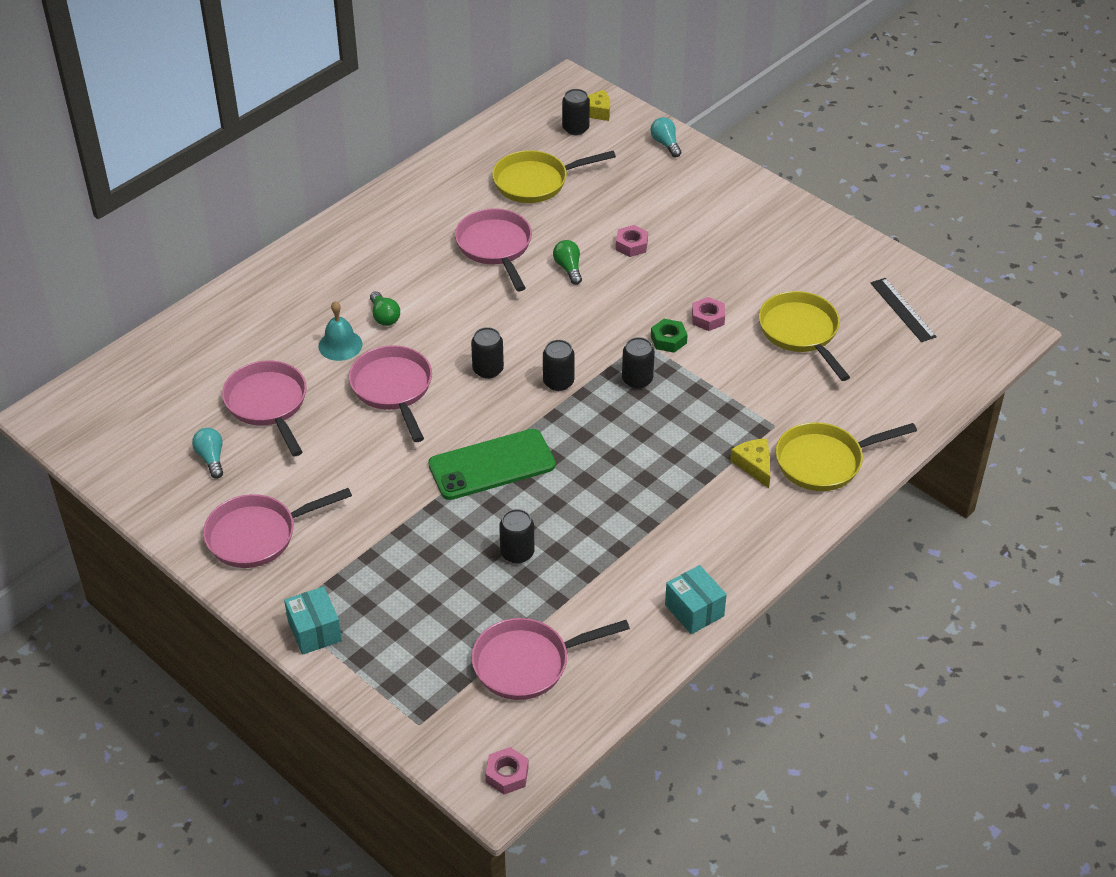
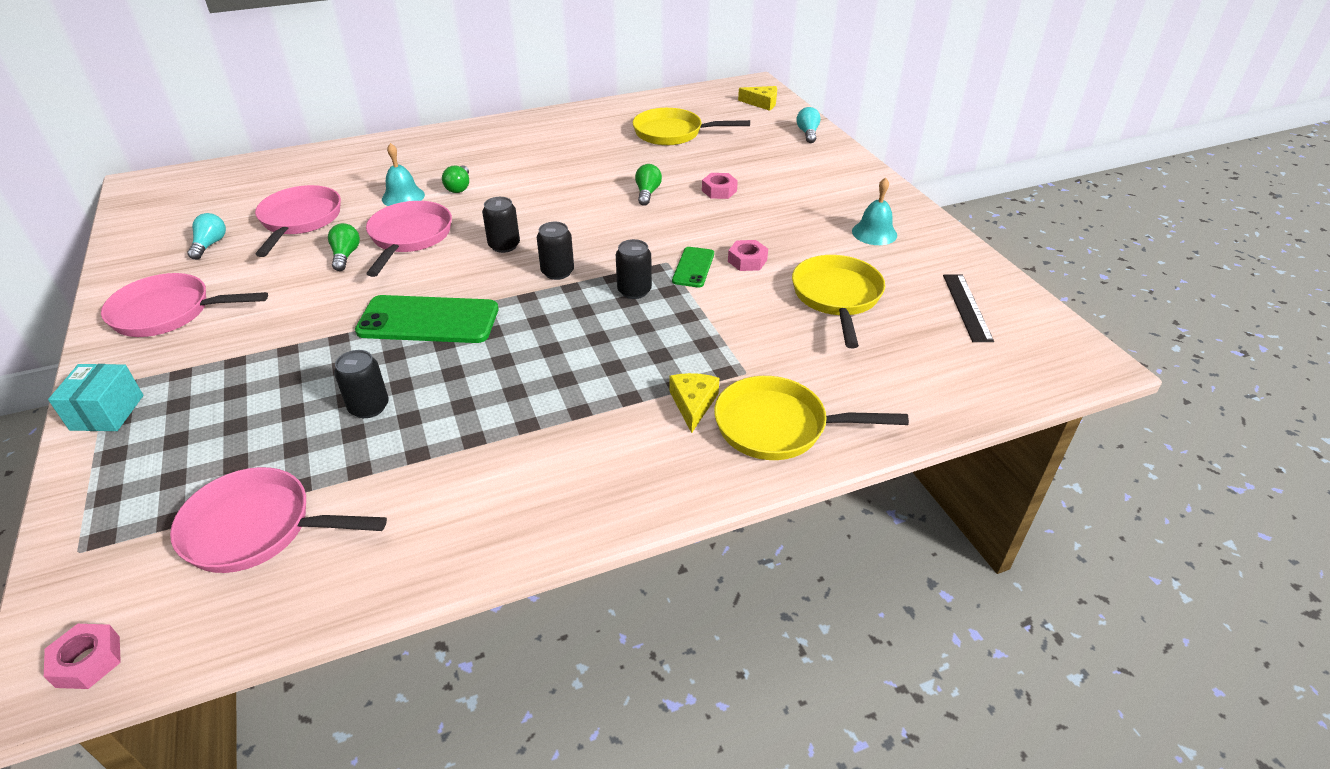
camera: 25 degrees right, 5 degrees down
pink pan [455,208,532,291] -> none
black can [562,89,590,135] -> none
green nut [651,319,688,353] -> green phone [672,247,714,288]
turquoise box [665,565,727,634] -> none
none -> green light bulb [328,223,360,271]
none -> turquoise bell [852,177,897,245]

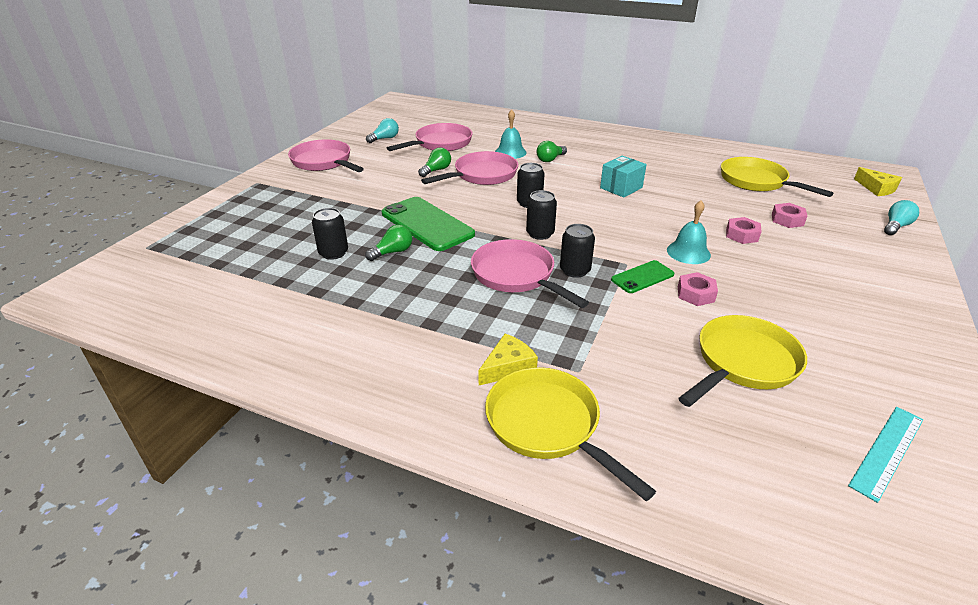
camera: 45 degrees right, 5 degrees down
pink nut [44,624,121,689] -> pink nut moved to [772,203,807,228]
turquoise box [48,364,144,431] -> turquoise box moved to [600,156,647,198]
pink pan [170,467,387,573] -> pink pan moved to [471,239,589,308]
green light bulb [635,164,662,206] -> green light bulb moved to [365,225,412,261]
turquoise bell [852,177,897,245] -> turquoise bell moved to [667,200,711,264]
black ruler [943,274,994,342] -> turquoise ruler [848,407,923,503]

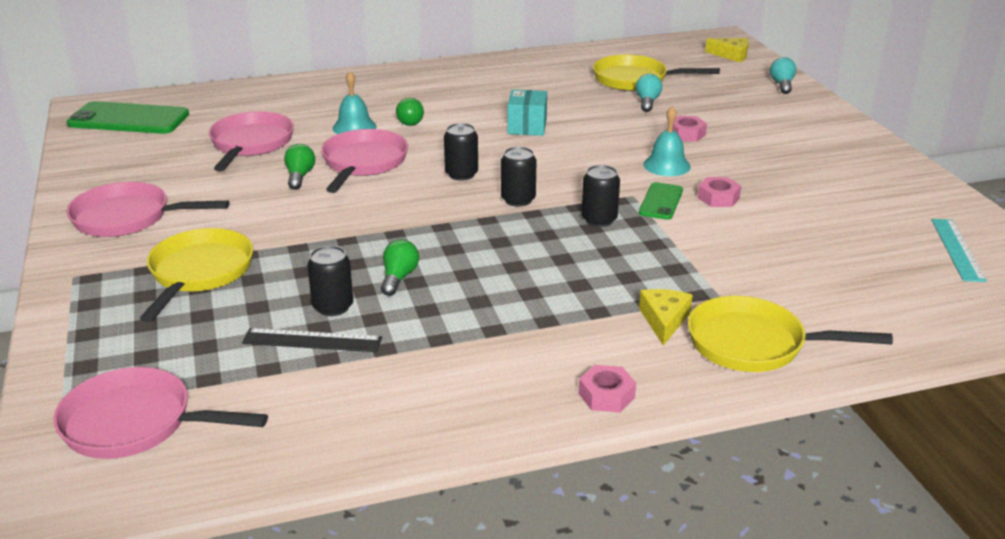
camera: 40 degrees left, 5 degrees down
turquoise light bulb [366,118,399,143] -> turquoise light bulb moved to [636,74,662,112]
green phone [382,197,475,251] -> green phone moved to [67,101,189,134]
pink pan [471,239,589,308] -> pink pan moved to [53,367,268,459]
yellow pan [678,315,807,407] -> yellow pan moved to [140,228,253,322]
pink nut [772,203,807,228] -> pink nut moved to [579,365,636,413]
none -> black ruler [242,328,382,352]

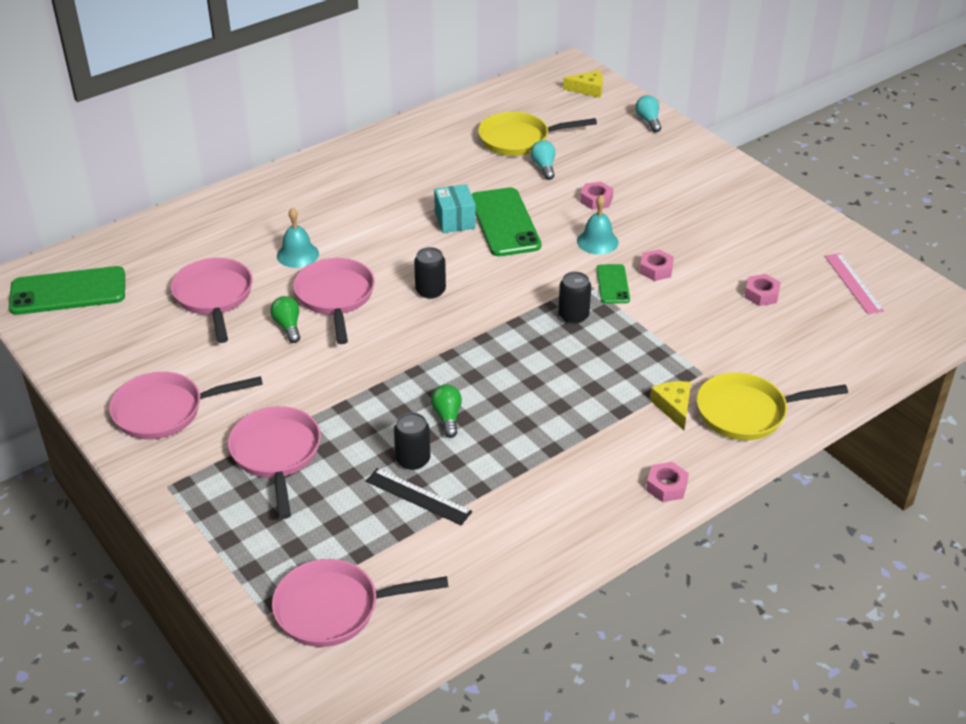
camera: 20 degrees left, 10 degrees up
yellow pan [140,228,253,322] -> pink pan [228,406,321,519]
black ruler [242,328,382,352] -> black ruler turned 45 degrees clockwise [366,468,472,525]
green light bulb [396,98,424,126] -> none
black can [501,147,537,207] -> none
turquoise ruler [931,219,987,282] -> pink ruler [825,253,884,314]
none -> green phone [471,187,541,256]
none -> pink nut [744,274,781,306]

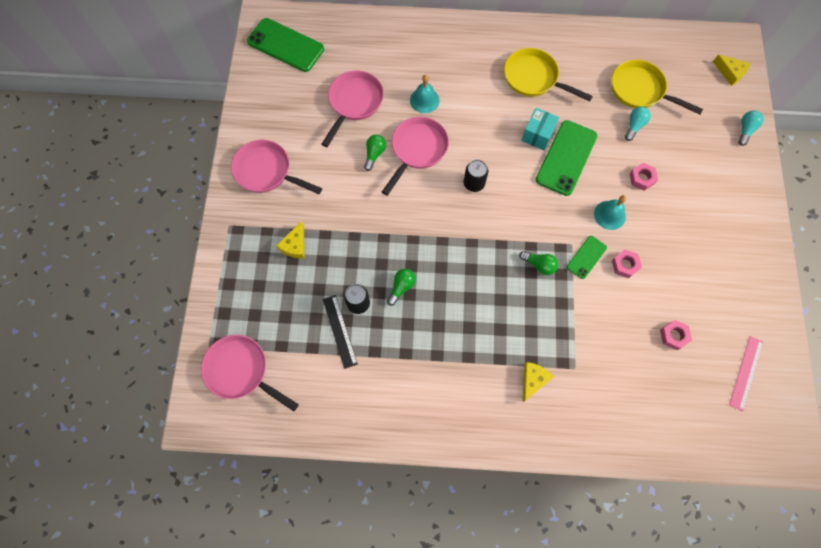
camera: 40 degrees right, 30 degrees up
pink pan [228,406,321,519] -> yellow cheese [276,221,304,258]
black can [558,272,591,324] -> green light bulb [519,251,558,275]
pink nut [646,462,689,502] -> none
yellow pan [697,372,848,440] -> yellow pan moved to [504,48,593,102]

